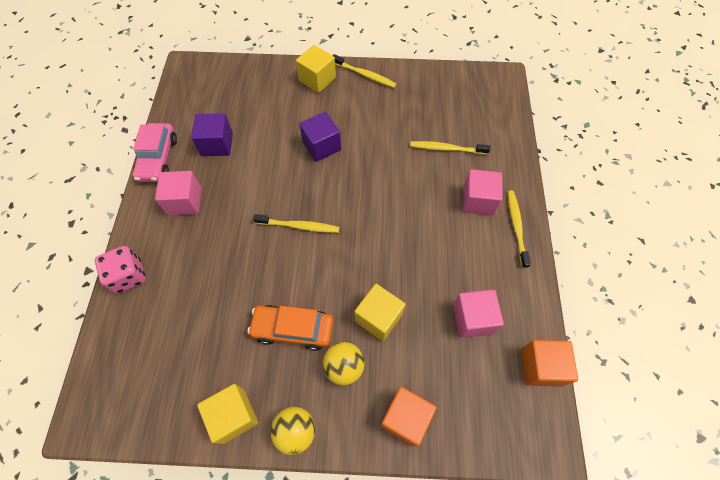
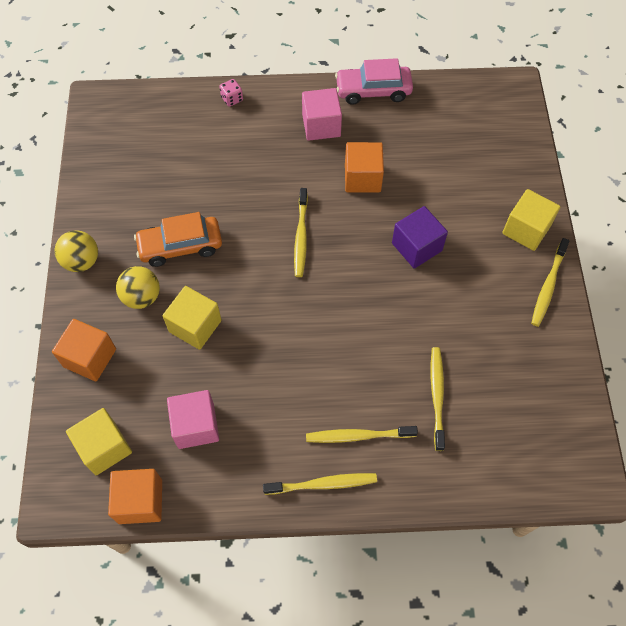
camera: 85 degrees right, 0 degrees up
pink dice [95,246,146,294] -> pink dice [220,79,243,107], size x0.55
purple cube [191,113,233,156] -> none
yellow cube [197,384,258,444] -> yellow cube moved to [66,408,132,475]
orange car [247,305,333,351] -> orange car turned 105 degrees counterclockwise [134,212,222,267]
pink cube [462,169,503,216] -> yellow toothbrush [306,426,418,443]
none -> orange cube [345,142,384,192]

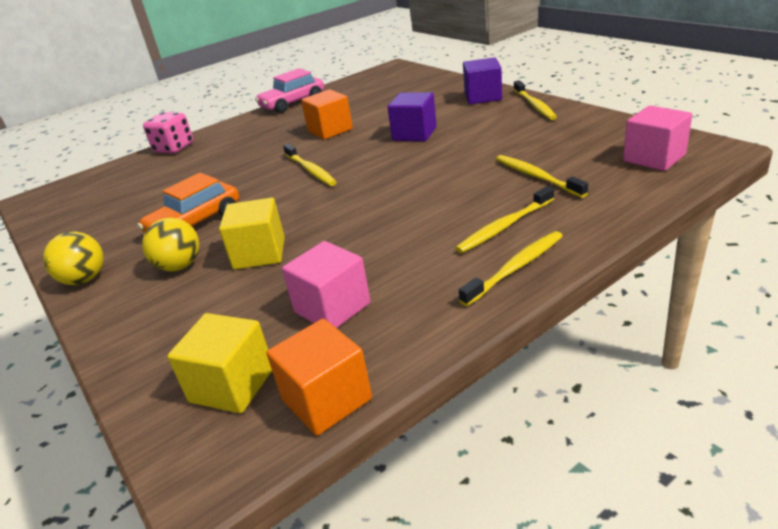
camera: 30 degrees left, 30 degrees down
orange cube [52,319,116,381] -> none
pink dice [220,79,243,107] -> pink dice [143,112,193,154], size x1.81
pink cube [302,88,342,141] -> pink cube moved to [623,106,692,171]
yellow cube [502,189,560,251] -> purple cube [463,57,502,104]

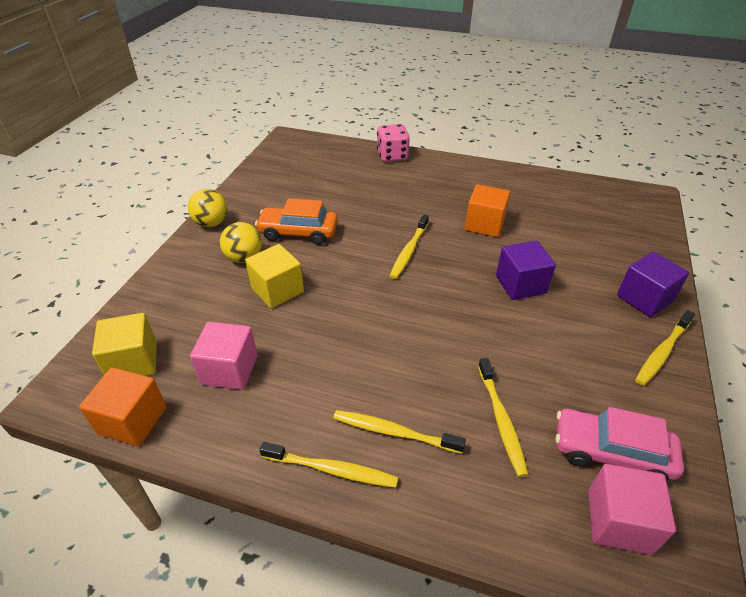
camera: 50 degrees right, 10 degrees up
pink car [255,68,324,113] -> pink car moved to [555,407,684,482]
yellow toothbrush [496,155,588,198] -> yellow toothbrush turned 150 degrees clockwise [478,358,529,477]

